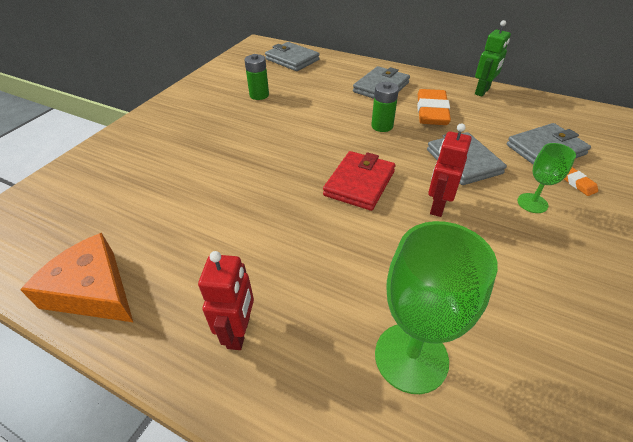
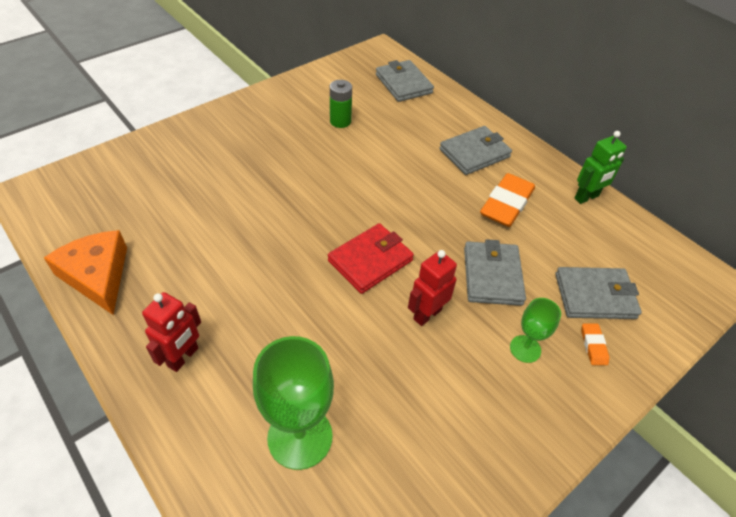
camera: 20 degrees right, 5 degrees up
green battery [371,82,399,132] -> none

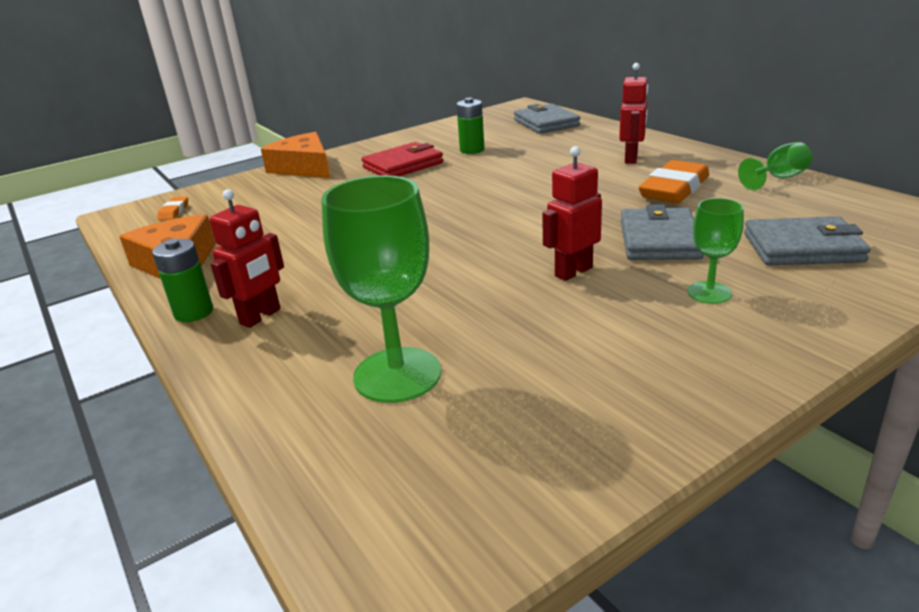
camera: 10 degrees right, 20 degrees down
red wallet [328,223,414,294] -> red wallet moved to [361,142,443,176]
grey wallet [439,126,512,175] -> red robot [619,63,649,164]
green robot [574,131,627,204] -> green goblet [738,142,812,190]
orange eraser [581,323,609,365] -> orange eraser moved to [157,197,188,220]
none -> green battery [152,239,213,322]
none -> orange cheese [261,132,330,178]

